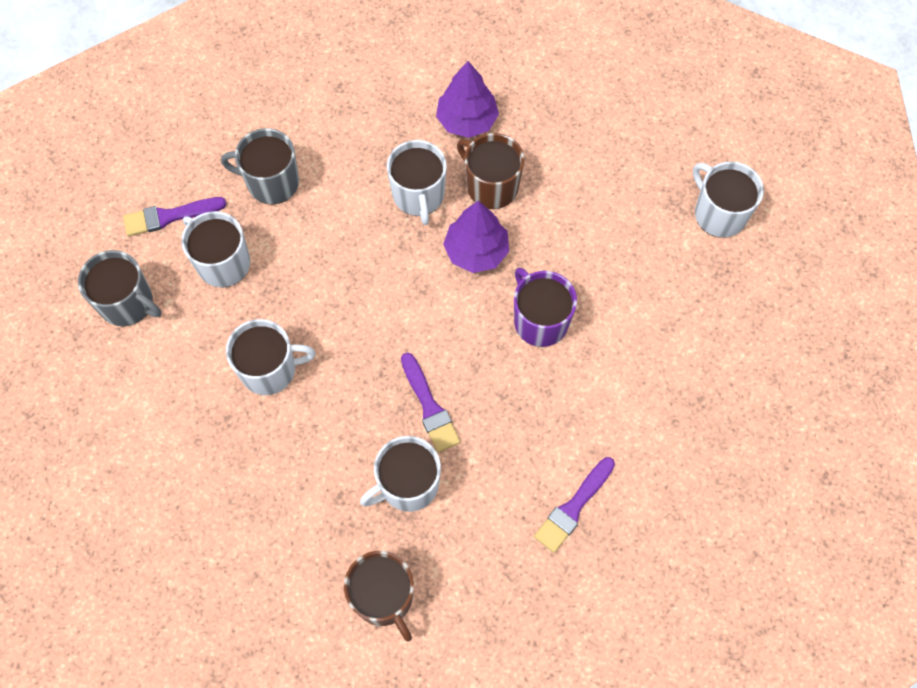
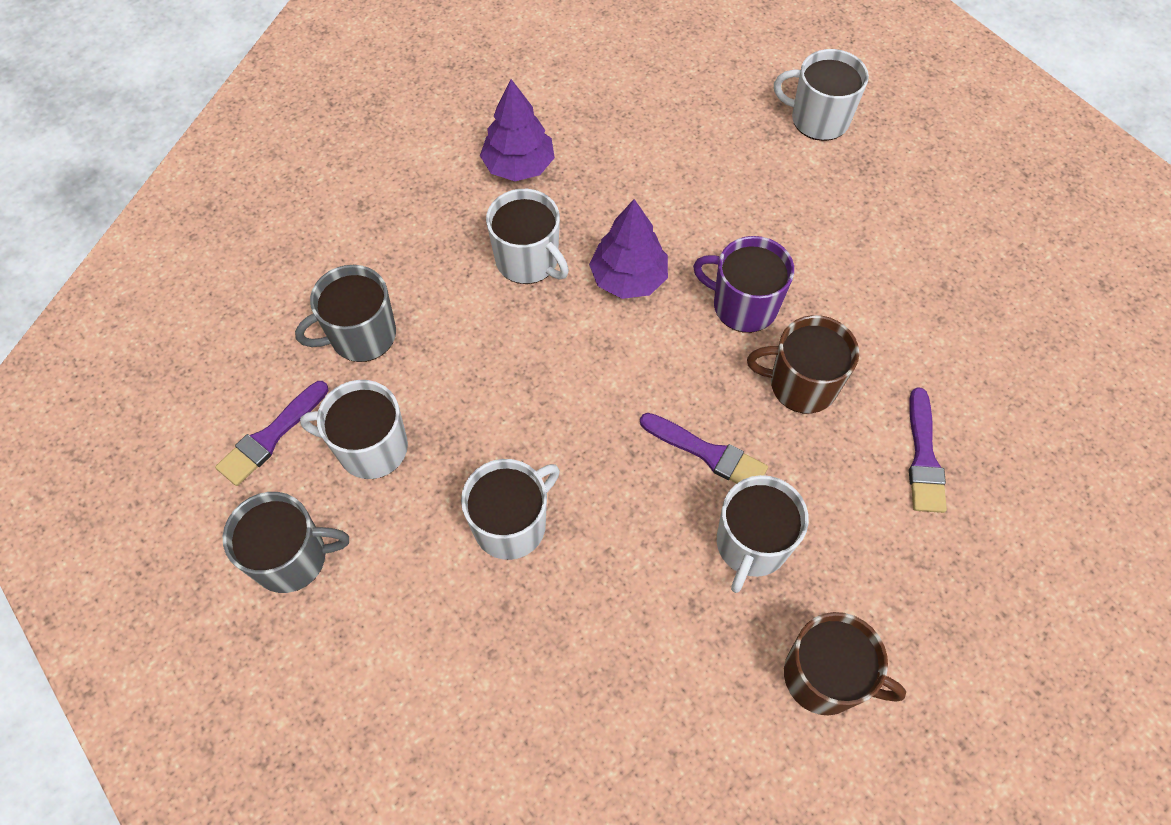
camera: 35 degrees left, 5 degrees down
brown mug [457,133,524,209] -> brown mug moved to [747,315,859,414]

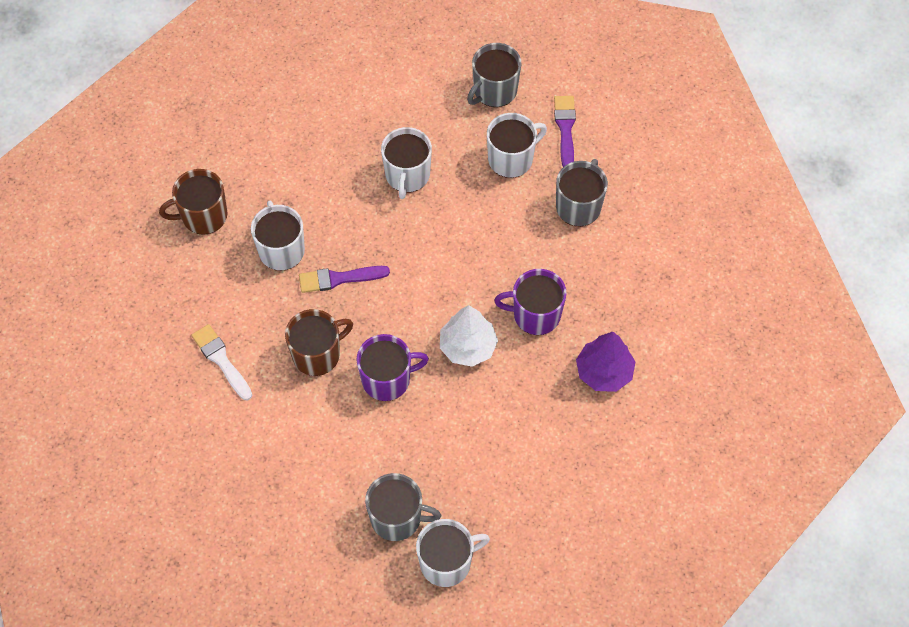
camera: 140 degrees right, 0 degrees up
white mug [486,189,569,284] -> purple mug [494,269,567,335]
purple tree [589,199,668,299] -> white tree [440,305,498,367]
purple brush [909,387,947,513] -> white brush [191,324,252,400]
none -> grey mug [365,473,441,541]

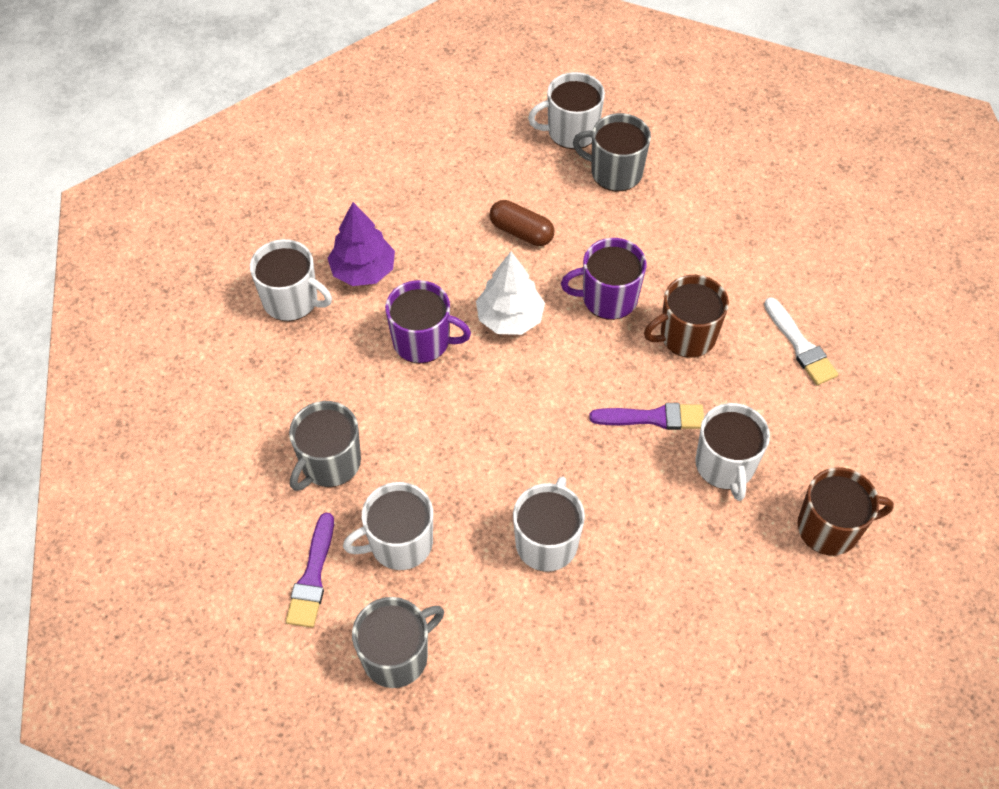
camera: 170 degrees left, 5 degrees down
none -> white mug [250,239,332,321]
none -> brown capsule [489,200,554,246]

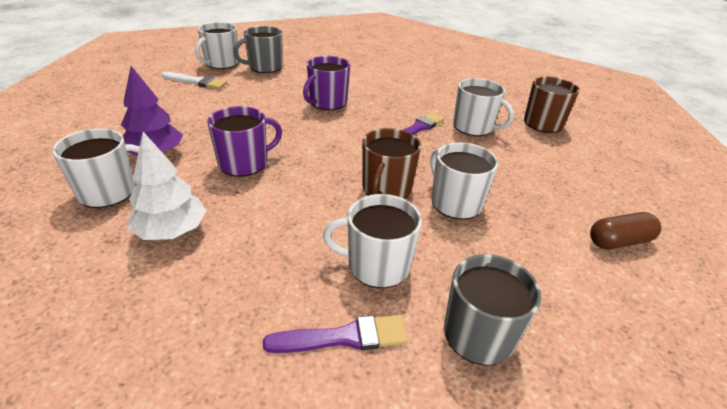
camera: 50 degrees left, 20 degrees down
purple brush [286,513,334,628] -> purple brush turned 60 degrees counterclockwise [263,315,408,353]
grey mug [289,401,361,491] -> none
white mug [343,482,433,570] -> white mug turned 75 degrees clockwise [323,194,422,288]
white tree [476,252,545,335] -> white tree moved to [127,132,207,240]
brown capsule [489,200,554,246] -> brown capsule moved to [590,212,661,249]
brown mug [644,275,729,358] -> brown mug moved to [362,128,421,199]
white brush [764,297,838,385] -> white brush moved to [162,72,227,89]

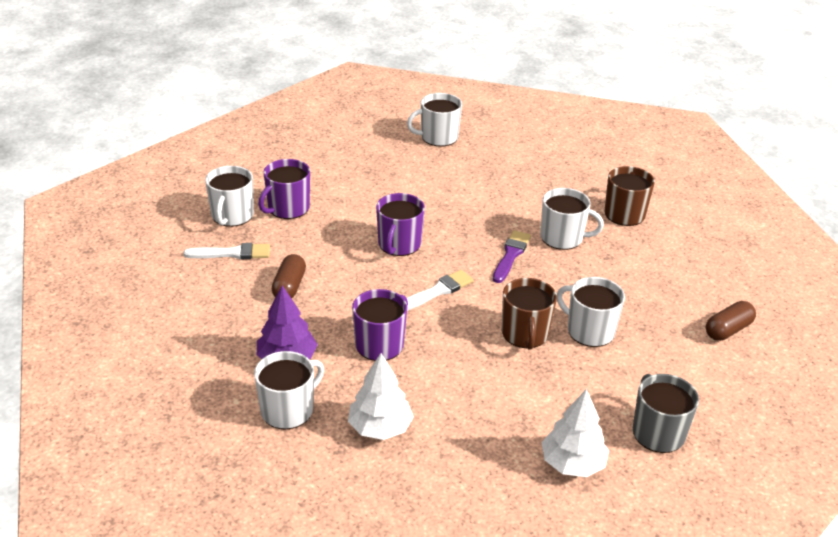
camera: 20 degrees left, 0 degrees up
grey mug [233,26,283,73] -> purple mug [258,159,310,219]
purple brush [263,315,408,353] -> white tree [541,389,609,477]
white mug [323,194,422,288] -> white mug moved to [407,93,462,147]
none -> brown capsule [272,254,306,299]
none -> white brush [407,270,473,311]

